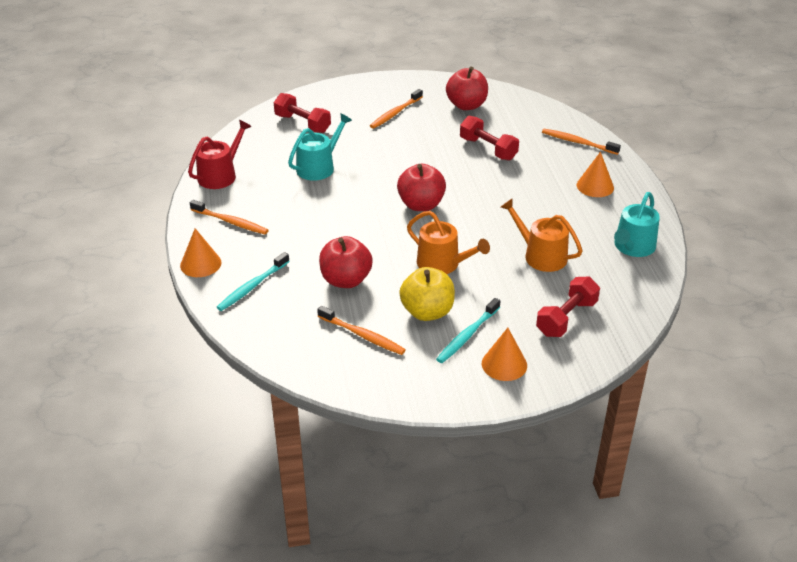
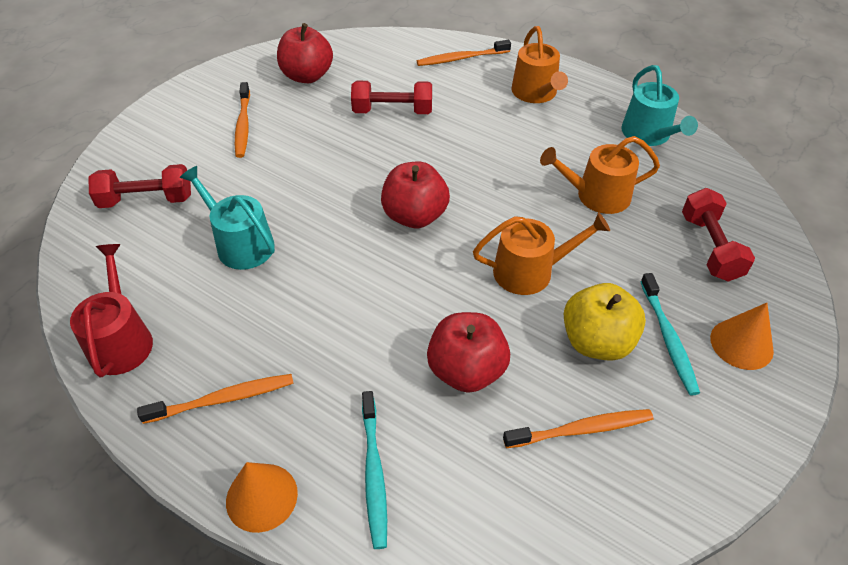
camera: 45 degrees left, 10 degrees up
turquoise watering can [288,113,352,181] -> turquoise watering can turned 45 degrees counterclockwise [180,166,275,270]
orange cone [577,152,614,197] -> orange watering can [511,26,568,103]

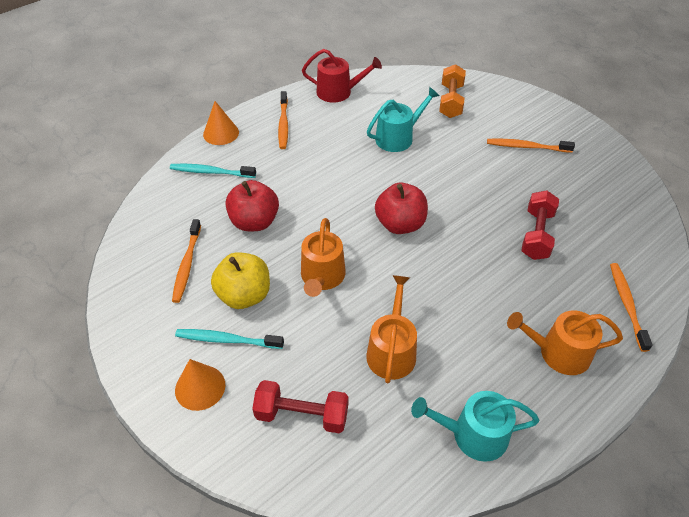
camera: 105 degrees right, 0 degrees up
red dumbbell [88,164,191,208] -> orange dumbbell [439,64,466,118]
red apple [277,23,333,83] -> none

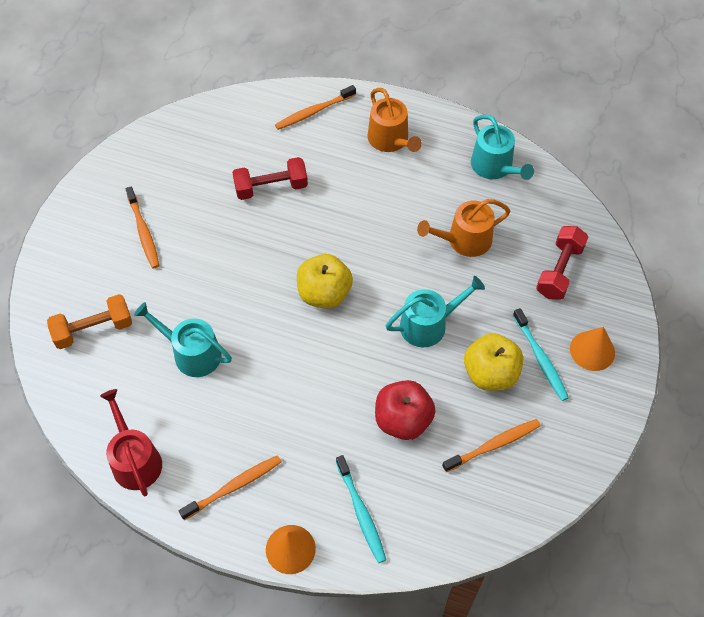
camera: 120 degrees left, 10 degrees up
red dumbbell [252,380,348,433] -> red dumbbell turned 45 degrees clockwise [536,226,588,300]
orange watering can [301,218,346,297] -> turquoise watering can [386,276,485,347]
red apple [375,183,428,234] -> yellow apple [297,254,353,309]

